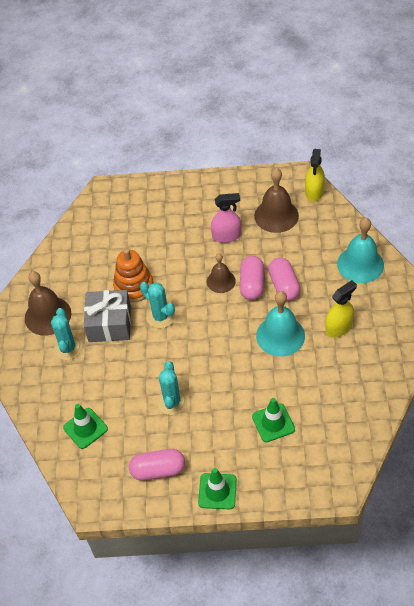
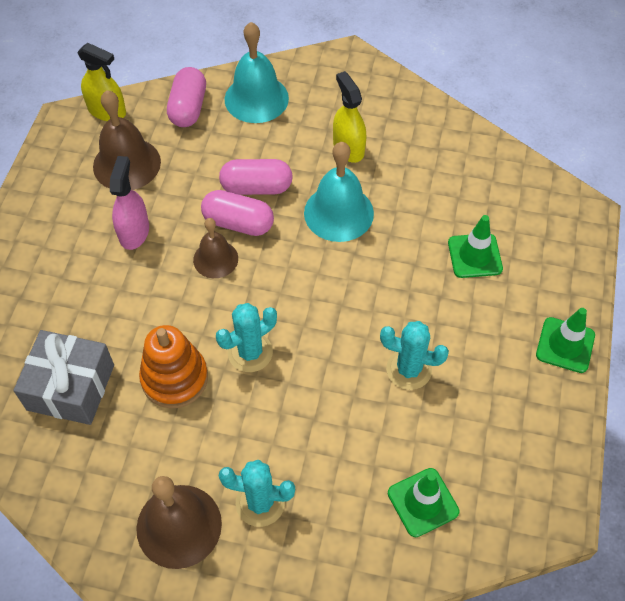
camera: 80 degrees left, 5 degrees up
grey gift [84,290,131,342] -> grey gift moved to [13,330,114,425]
pink capsule [129,449,185,480] -> pink capsule moved to [167,67,206,127]

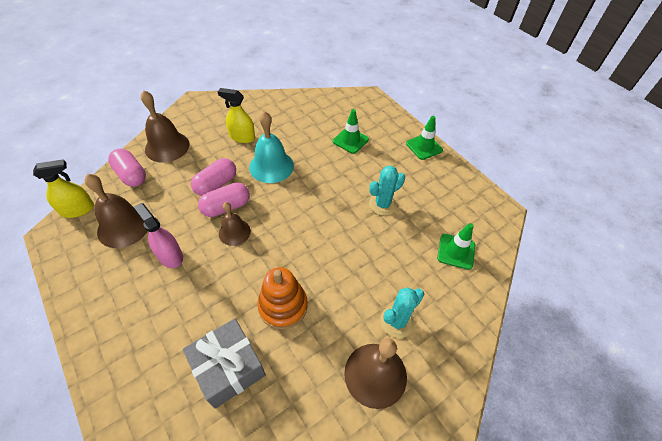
camera: 50 degrees left, 5 degrees down
turquoise cactus [216,303,277,372] -> none
turquoise bell [225,22,289,123] -> brown bell [141,90,189,162]

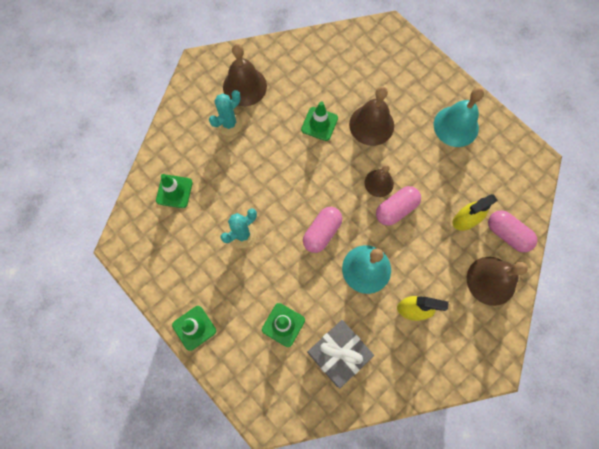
camera: 175 degrees right, 20 degrees up
yellow spray bottle [33,159,94,218] -> yellow spray bottle moved to [452,194,498,231]
brown bell [85,174,148,248] -> brown bell moved to [349,86,394,146]
pink spray bottle [134,203,183,268] -> none
grey gift [183,318,266,409] -> grey gift moved to [307,320,374,388]
pink capsule [191,158,236,196] -> pink capsule moved to [303,207,342,253]
orange stacking toy [258,267,308,330] -> green traffic cone [301,101,338,141]
none -> turquoise bell [434,88,484,147]

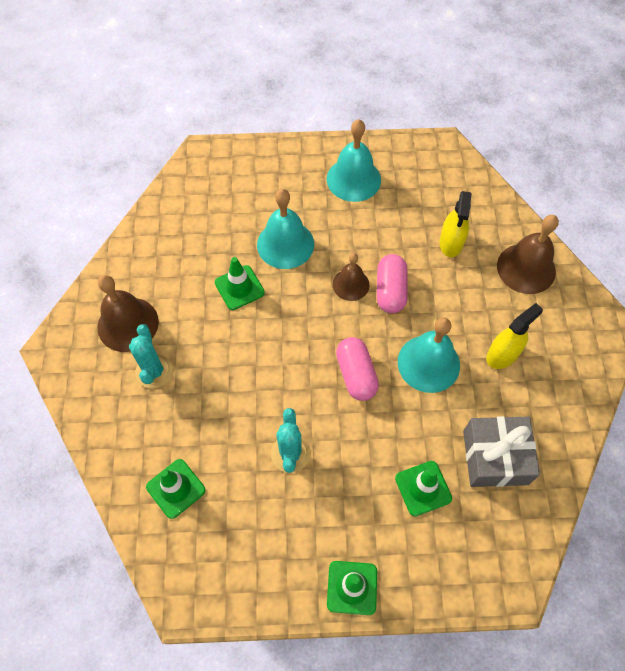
camera: 50 degrees left, 10 degrees down
brown bell [349,86,394,146] -> turquoise bell [257,189,314,269]
pink capsule [488,210,537,252] -> none

